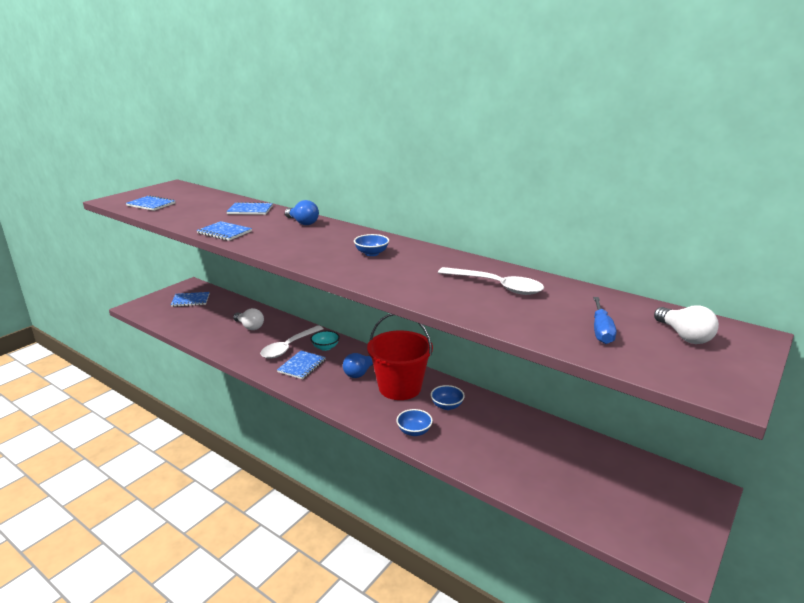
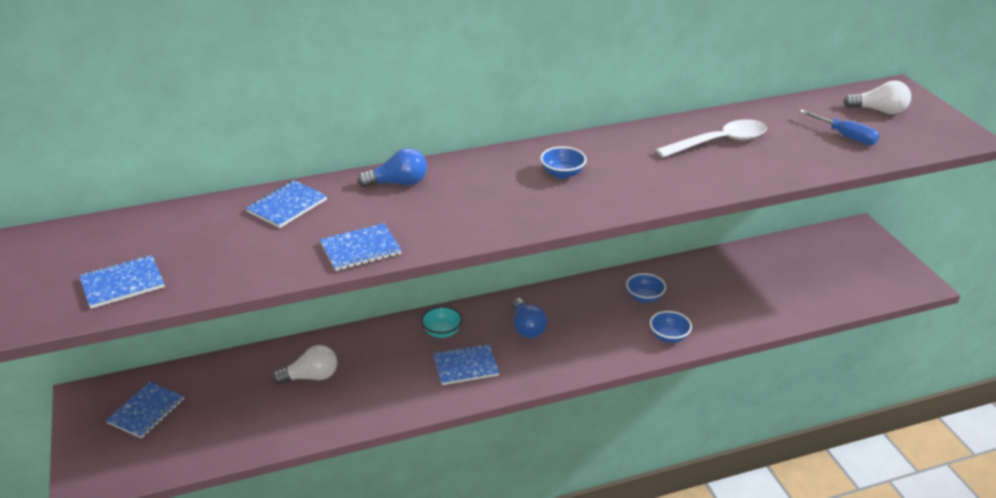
camera: 55 degrees left, 10 degrees up
white spoon [260,325,324,358] -> none
blue notebook [277,351,326,379] -> blue notebook turned 75 degrees counterclockwise [433,344,499,385]
red bucket [367,314,433,400] -> none

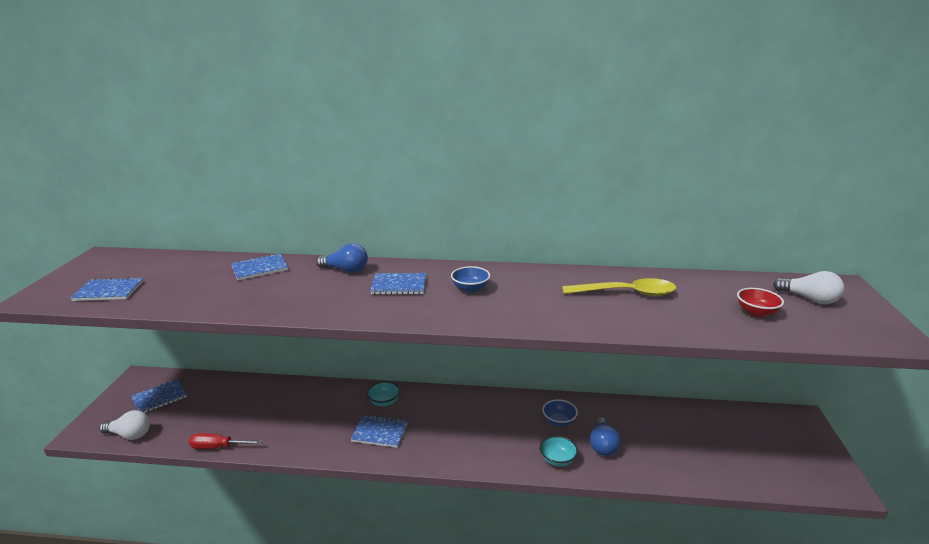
camera: 25 degrees right, 10 degrees down
white light bulb [272,345,337,385] -> white light bulb moved to [99,410,150,440]
blue notebook [320,223,402,271] -> blue notebook moved to [370,273,426,295]
blue light bulb [511,298,547,338] -> blue light bulb moved to [590,417,621,456]
blue bowl [650,311,692,343] -> turquoise bowl [540,436,578,467]
white spoon [656,119,767,158] -> yellow spoon [562,278,676,296]
blue screwdriver [799,109,880,145] -> red bowl [737,288,784,317]
none -> red screwdriver [189,433,262,449]

